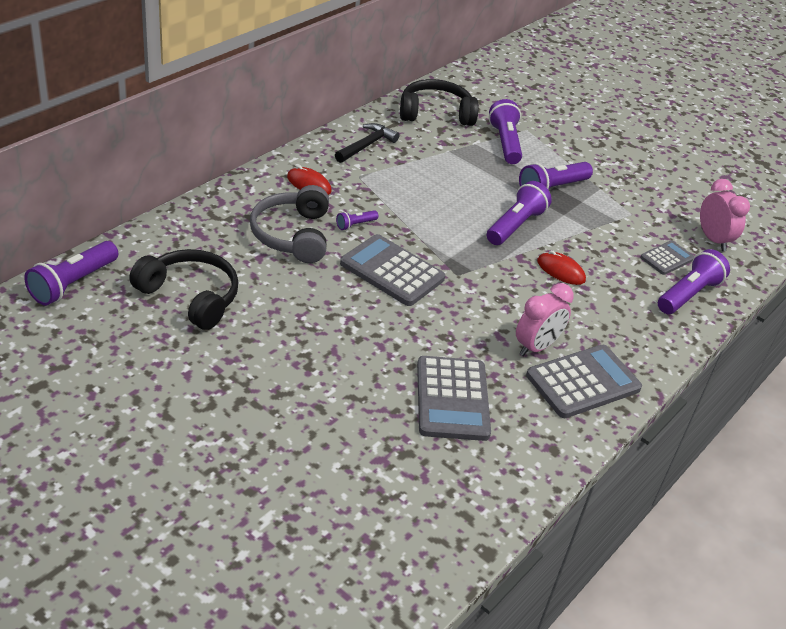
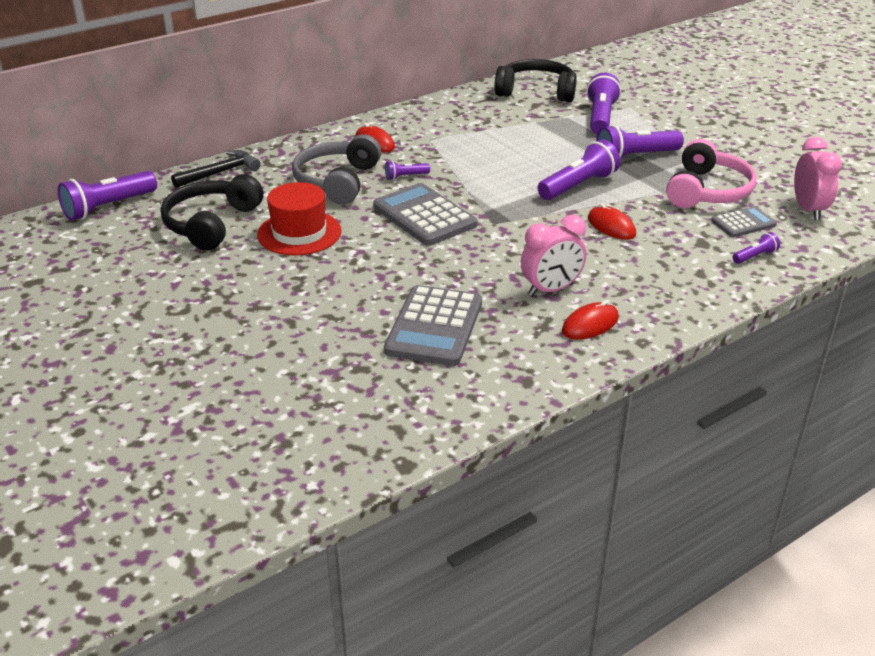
camera: 20 degrees right, 5 degrees down
black headphones [129,249,238,330] -> black headphones turned 120 degrees counterclockwise [161,174,263,251]
black hammer [335,123,399,163] -> black hammer moved to [171,150,261,188]
grey calculator [526,345,642,418] -> red mouse [562,300,619,339]
purple flashlight [658,249,730,314] -> purple flashlight [732,232,780,264], size x0.49
none -> red hat [257,182,342,255]
none -> pink headphones [666,139,757,208]

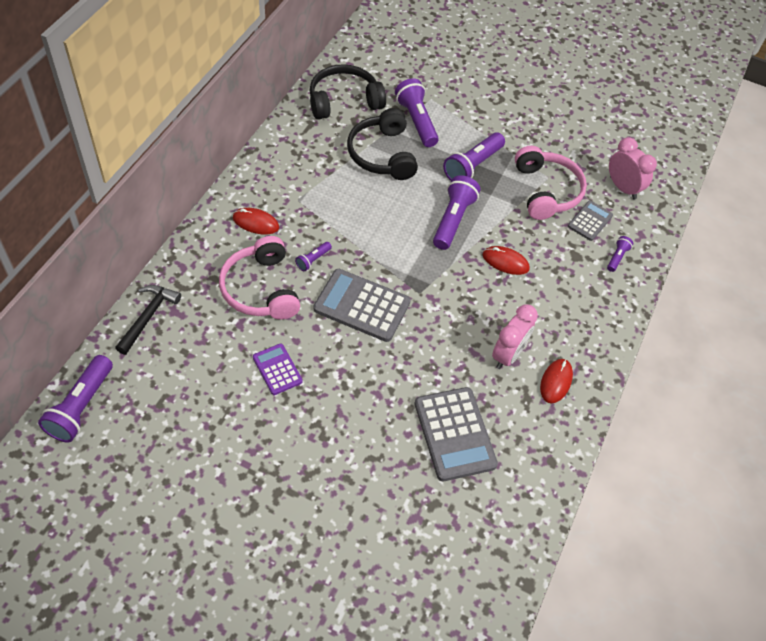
camera: 35 degrees left, 20 degrees up
black headphones [161,174,263,251] -> black headphones moved to [347,108,418,180]
red hat [257,182,342,255] -> purple calculator [253,343,303,395]
grey headphones [292,134,381,204] -> pink headphones [219,236,300,320]

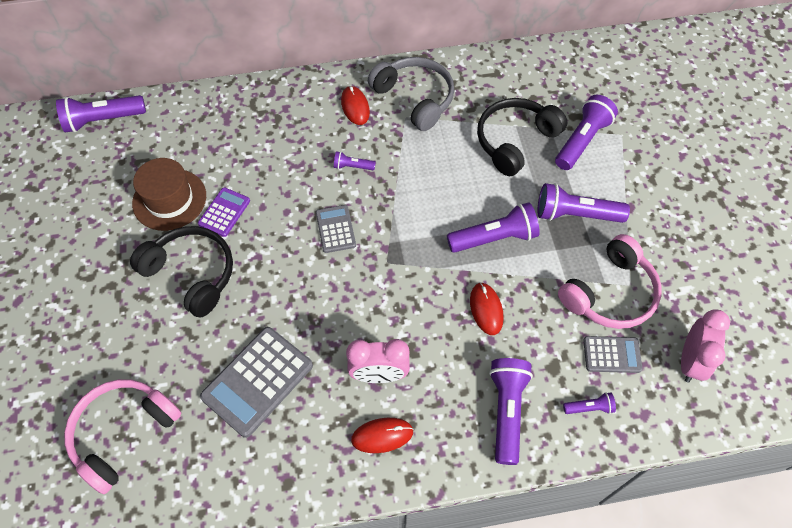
camera: 60 degrees right, 5 degrees up
black hammer [115,285,181,355] -> none
pink headphones [219,236,300,320] -> pink headphones moved to [64,379,182,494]
black headphones [309,64,386,120] -> black headphones moved to [130,226,233,318]
grey calculator [314,269,411,342] -> grey calculator [316,205,356,253], size x0.56
none -> brown hat [132,158,206,231]
none -> grey headphones [368,57,454,131]
none -> purple flashlight [489,358,533,465]

